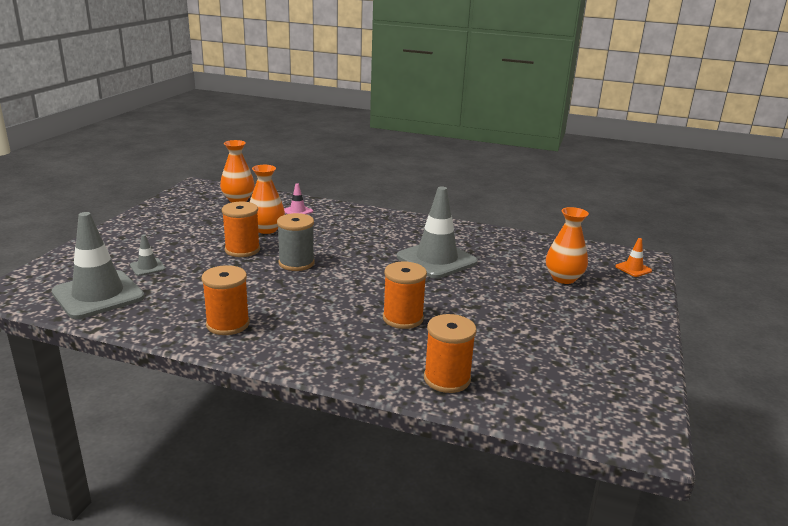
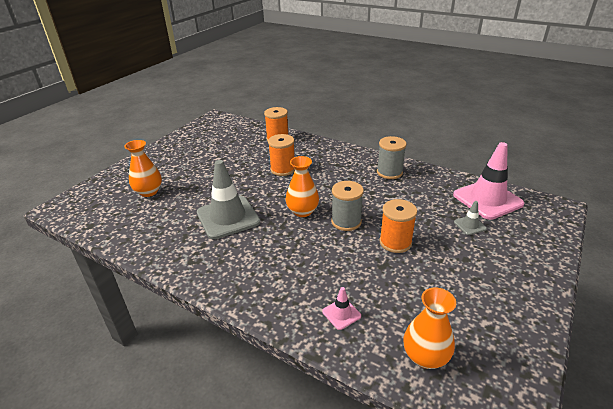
camera: 165 degrees left, 10 degrees up
grey traffic cone [52,212,145,319] -> pink traffic cone [453,142,524,220]
orange spool [201,265,250,335] -> grey spool [377,136,407,179]
orange vase [250,165,285,234] -> orange vase moved to [286,156,319,217]
orange traffic cone [615,238,652,277] -> none

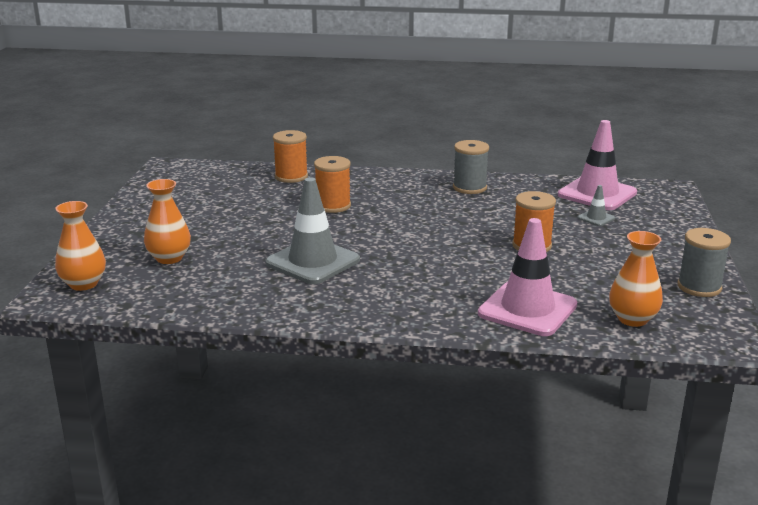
camera: 25 degrees left, 10 degrees down
orange vase [286,156,319,217] -> orange vase moved to [55,201,106,291]
pink traffic cone [322,287,361,330] -> pink traffic cone [478,218,577,336], size x2.29
grey spool [331,181,364,231] -> grey spool moved to [677,228,731,297]

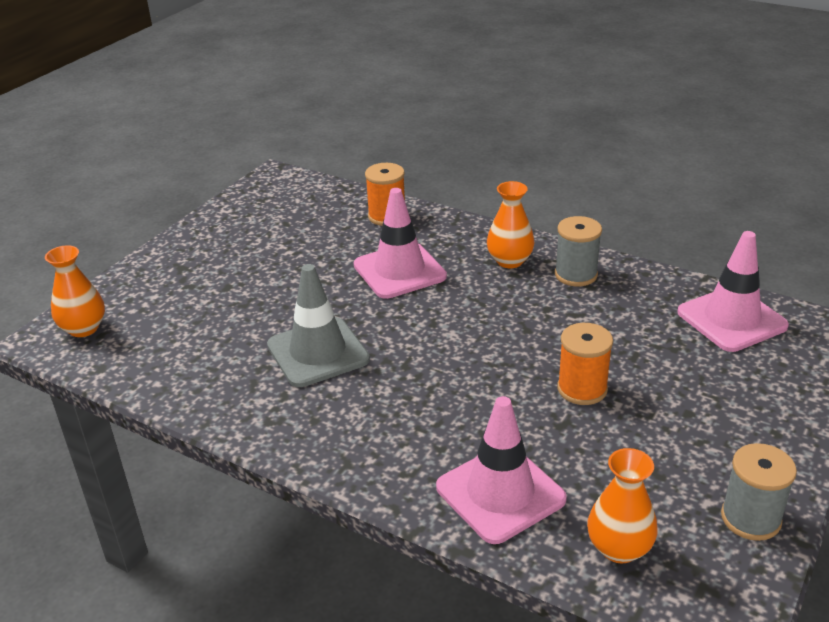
camera: 25 degrees right, 10 degrees up
orange vase [144,179,191,264] -> orange vase moved to [487,181,534,268]
orange spool [314,156,351,213] -> pink traffic cone [354,188,447,299]
grey traffic cone [578,185,615,226] -> none

